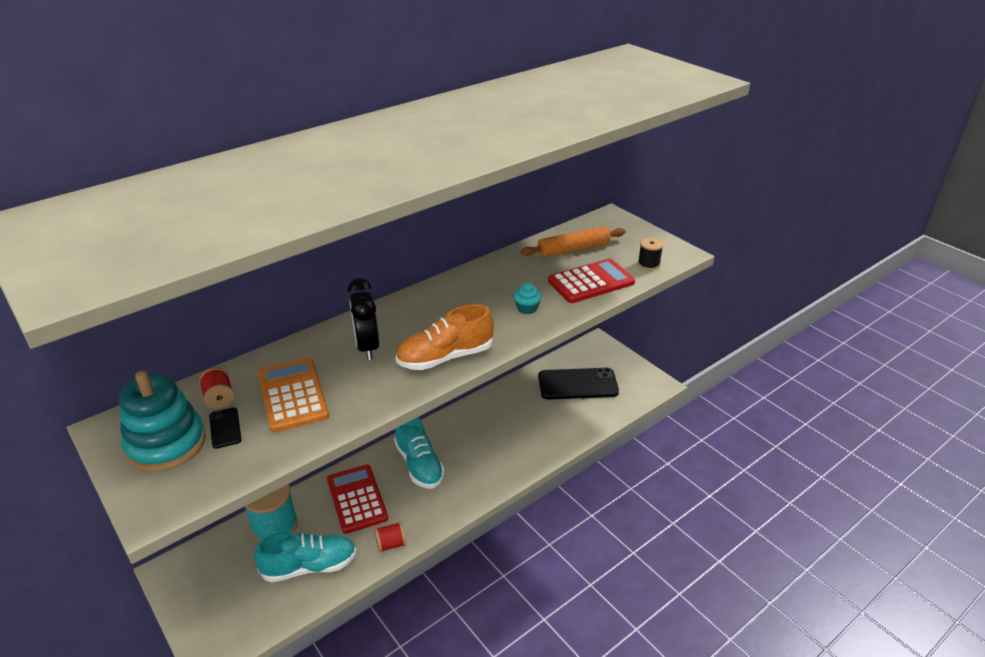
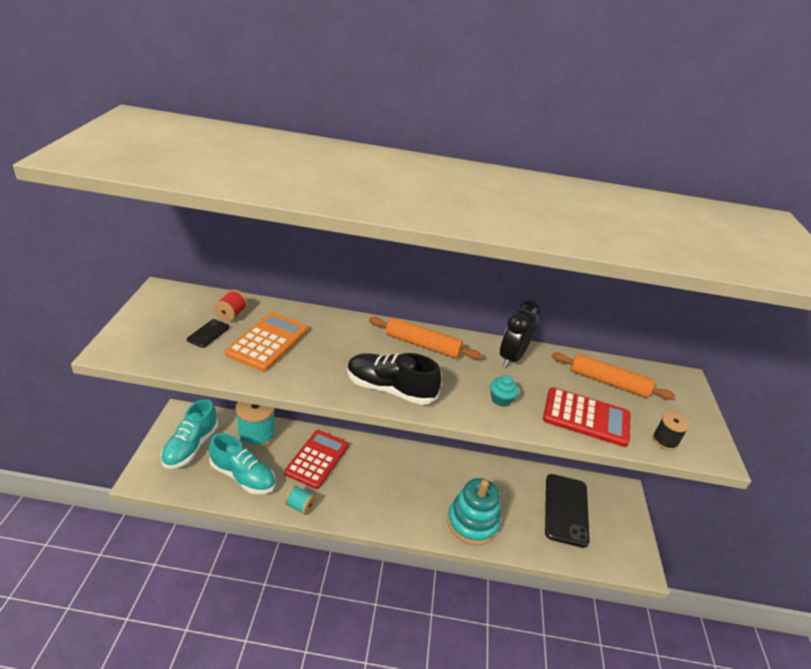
camera: 40 degrees right, 0 degrees up
turquoise stacking toy [119,370,206,472] -> turquoise stacking toy moved to [447,478,501,545]
black clock [348,278,379,360] -> black clock moved to [500,300,540,368]
red spool [374,522,406,553] -> turquoise spool [284,485,316,515]
turquoise shoe [394,417,445,488] -> turquoise shoe moved to [161,399,218,469]
orange shoe [396,304,494,370] -> black shoe [347,353,441,405]
black phone [538,368,619,400] -> black phone turned 60 degrees clockwise [545,474,590,548]
none -> orange rolling pin [369,317,482,360]

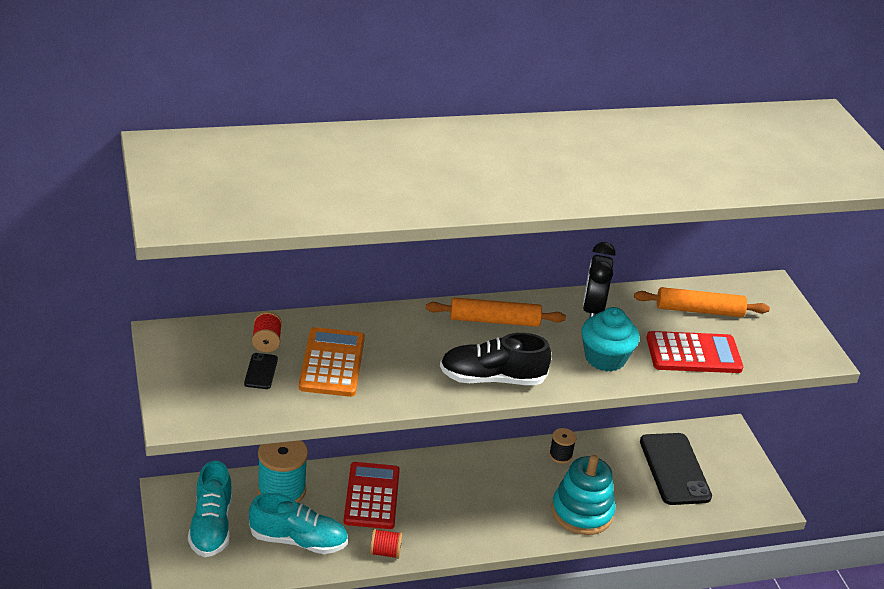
camera: 20 degrees left, 0 degrees up
turquoise spool [284,485,316,515] -> red spool [370,529,403,559]
turquoise cupcake [490,375,519,407] -> turquoise cupcake [581,307,639,372], size x1.84
black spool [652,412,689,450] -> black spool moved to [549,428,577,464]

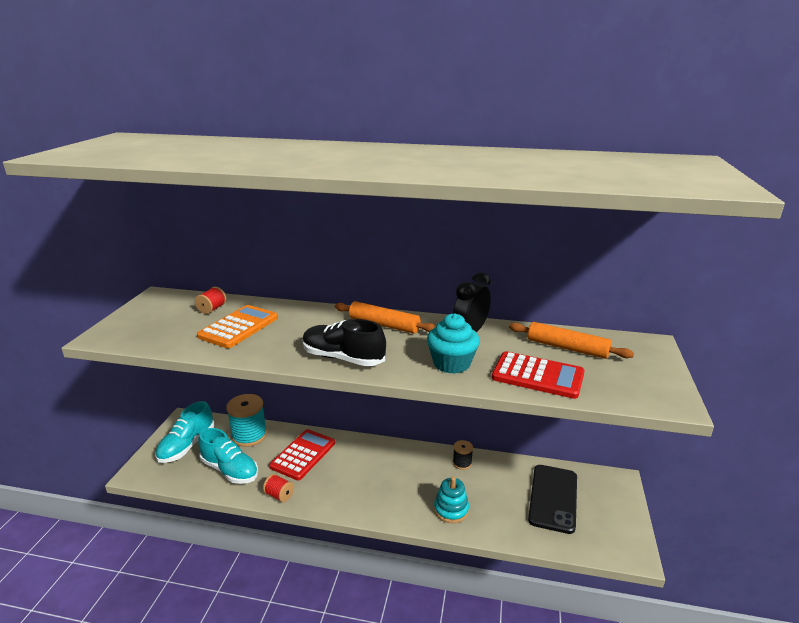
camera: 30 degrees right, 10 degrees down
black phone [244,353,278,389] -> none
turquoise stacking toy [552,455,615,535] -> turquoise stacking toy [434,477,469,523], size x0.65

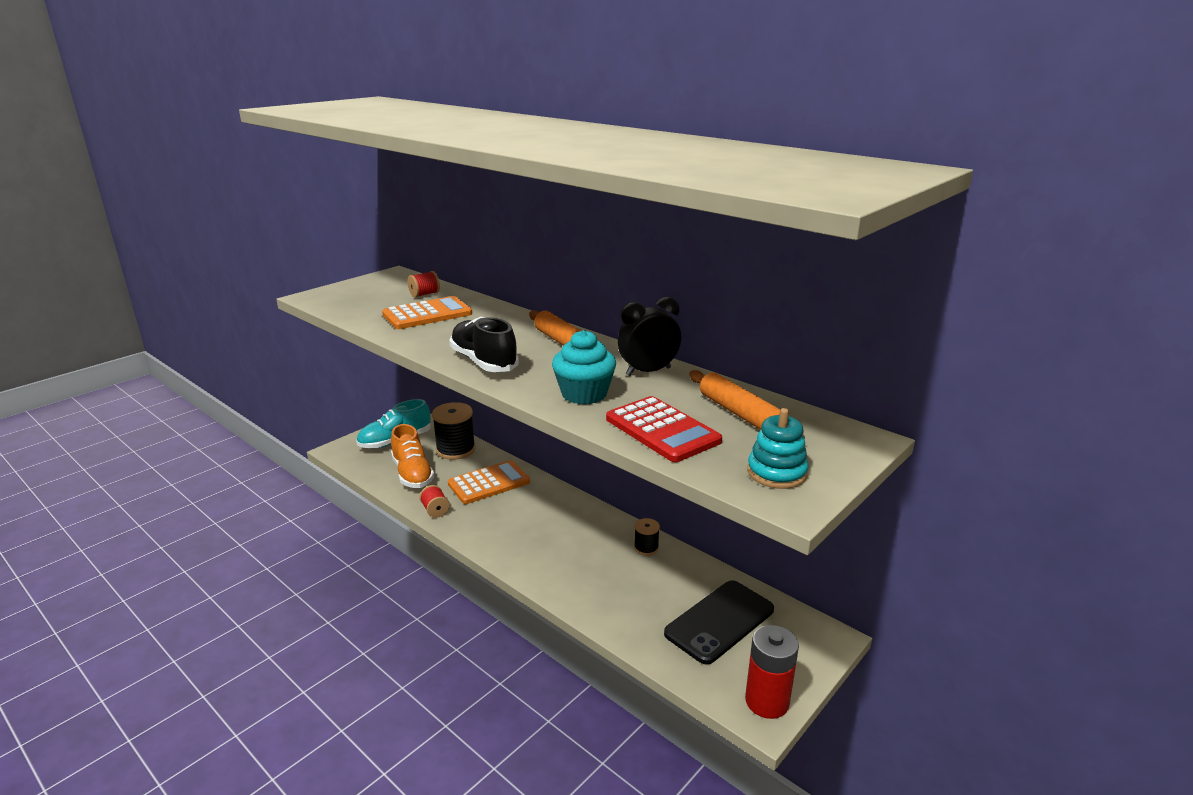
camera: 30 degrees right, 0 degrees up
turquoise shoe [198,428,258,484] -> orange shoe [391,424,434,488]
turquoise spool [226,394,267,447] -> black spool [432,402,476,460]
red calculator [269,429,335,480] -> orange calculator [448,460,530,504]
turquoise stacking toy [434,477,469,523] -> turquoise stacking toy moved to [747,408,809,489]
none -> red battery [745,625,799,719]

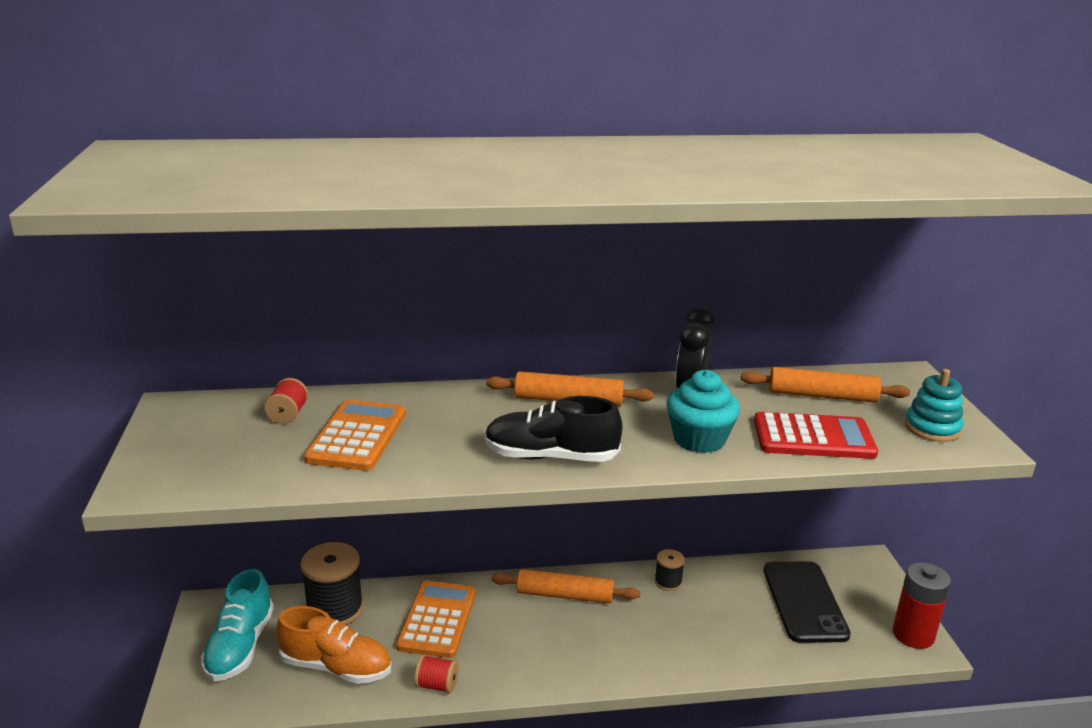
camera: 50 degrees left, 0 degrees up
none -> orange rolling pin [492,569,640,603]

